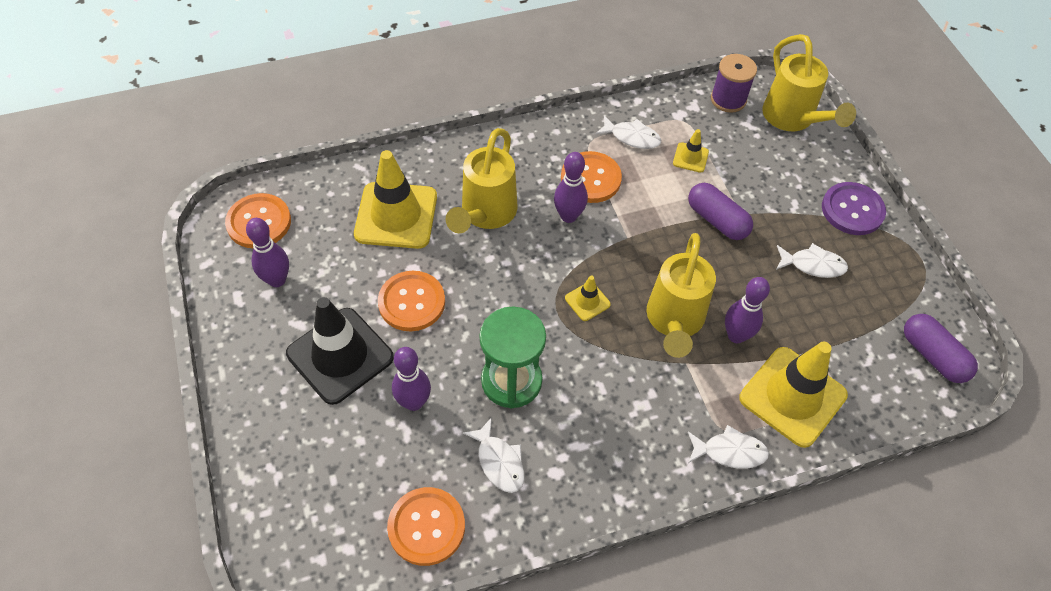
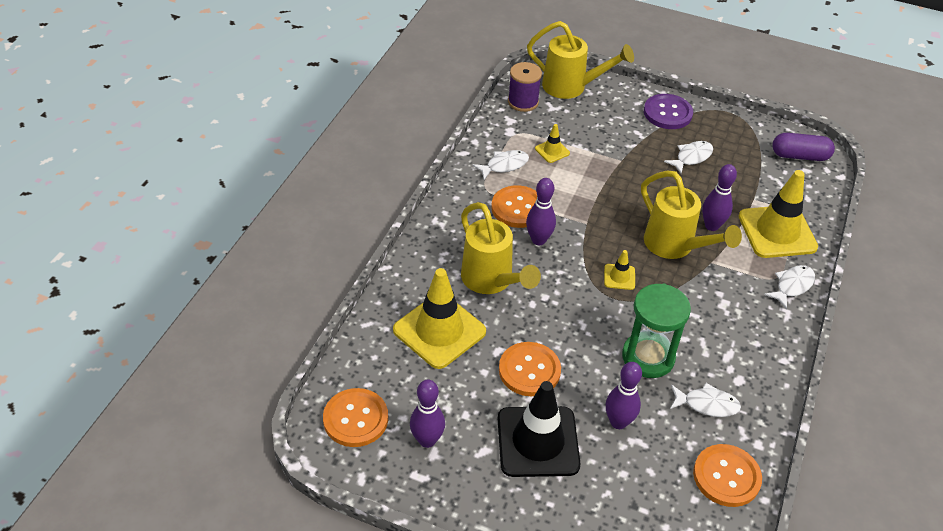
camera: 50 degrees left, 10 degrees down
purple capsule [688,183,753,240] -> none

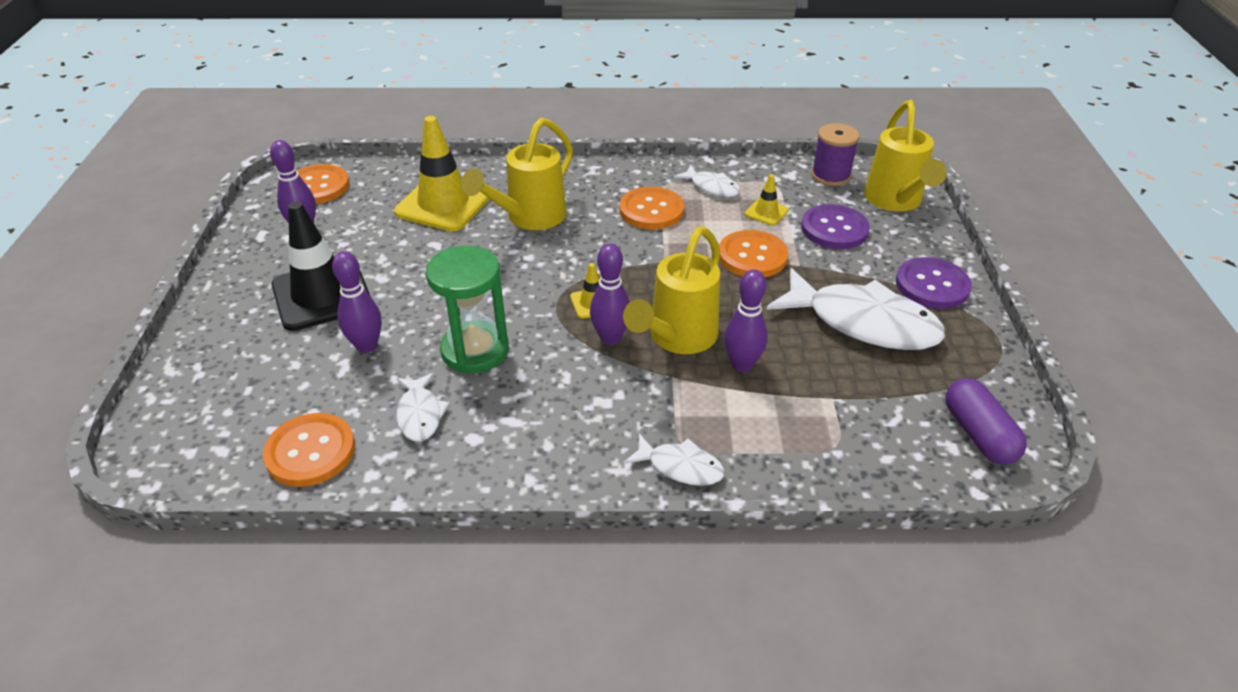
camera: 70 degrees right, 5 degrees down
orange button [499,342,561,396] -> orange button moved to [719,230,788,277]
purple bowling pin [526,178,556,245] -> purple bowling pin moved to [590,244,630,345]
white fish [664,141,713,174] -> white fish [766,268,945,350], size x2.03
yellow traffic cone [739,170,818,258] -> none
none -> purple button [801,204,870,249]

